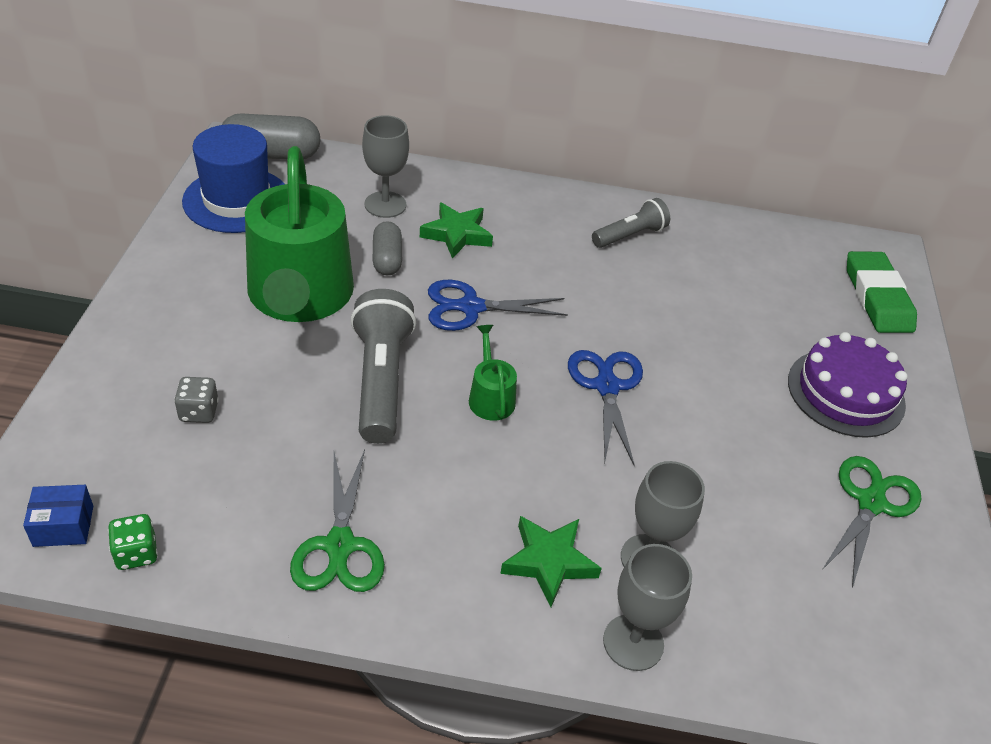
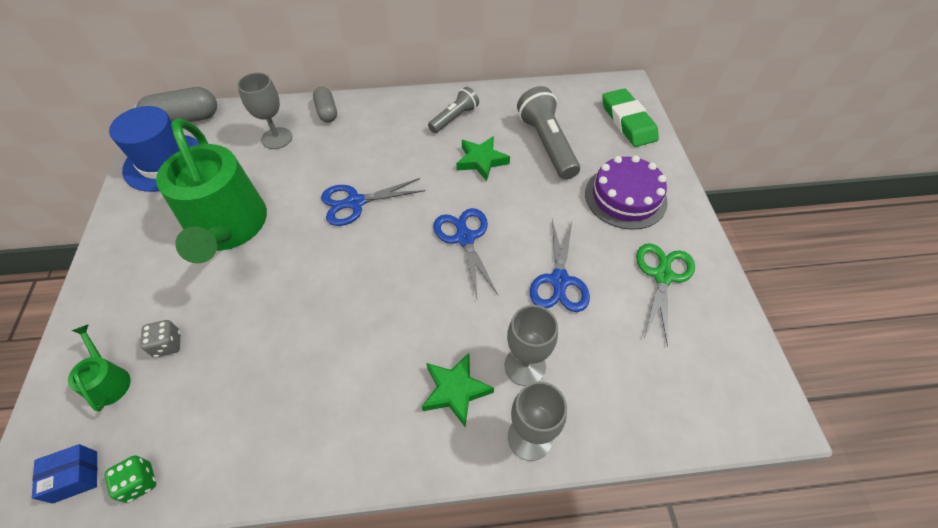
camera: 10 degrees left, 10 degrees up
green scissors [290,450,385,592] -> none
grey flashlight [350,289,416,444] -> grey flashlight moved to [517,86,580,180]
grey capsule [373,221,402,275] -> grey capsule moved to [313,87,337,123]
green star [420,203,493,259] -> green star moved to [456,136,510,181]
green watering can [469,325,517,421] -> green watering can moved to [68,324,131,411]
none -> blue scissors [530,220,590,312]

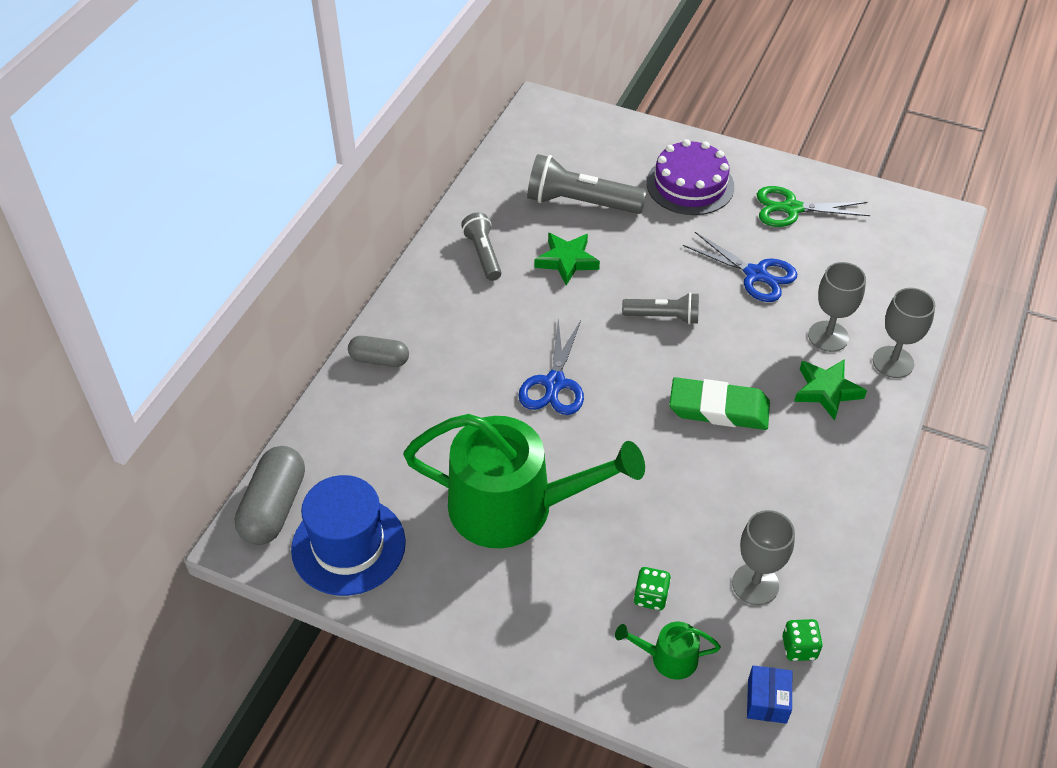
camera: 60 degrees left, 5 degrees down
grey dice [140,320,180,357] -> green dice [634,567,671,610]
grey goblet [237,73,292,149] -> grey goblet moved to [732,510,795,605]
blue scissors [433,208,498,298] -> grey flashlight [622,292,699,325]
green eraser [602,88,659,147] -> green eraser moved to [669,377,770,430]
green scissors [636,243,695,346] -> green scissors turned 45 degrees counterclockwise [757,186,871,227]

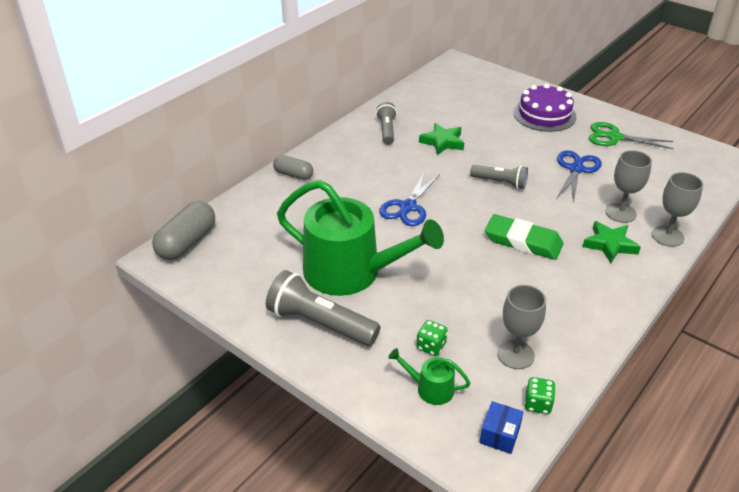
camera: 15 degrees right, 10 degrees down
blue hat [291,475,406,596] -> none
grey flashlight [527,154,647,214] -> grey flashlight moved to [266,270,380,346]
blue scissors [683,232,797,302] -> blue scissors turned 120 degrees counterclockwise [557,150,602,203]

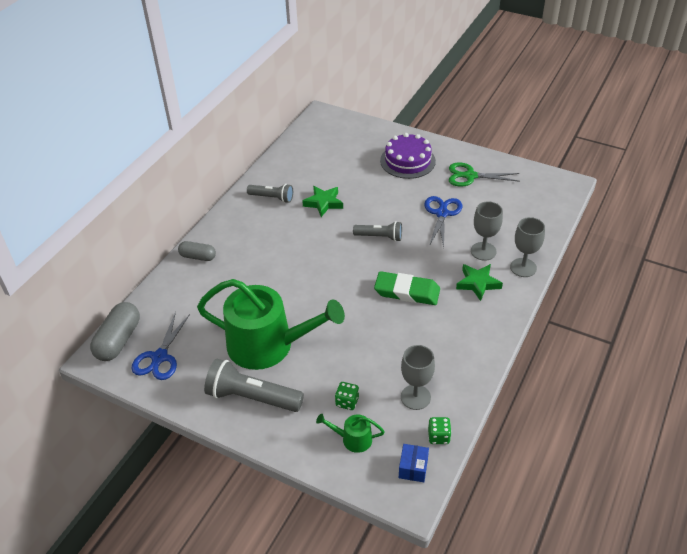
camera: 10 degrees left, 5 degrees up
grey flashlight [376,102,397,145] -> grey flashlight turned 120 degrees clockwise [247,184,293,203]
blue scissors [379,171,440,226] -> blue scissors moved to [132,312,190,380]

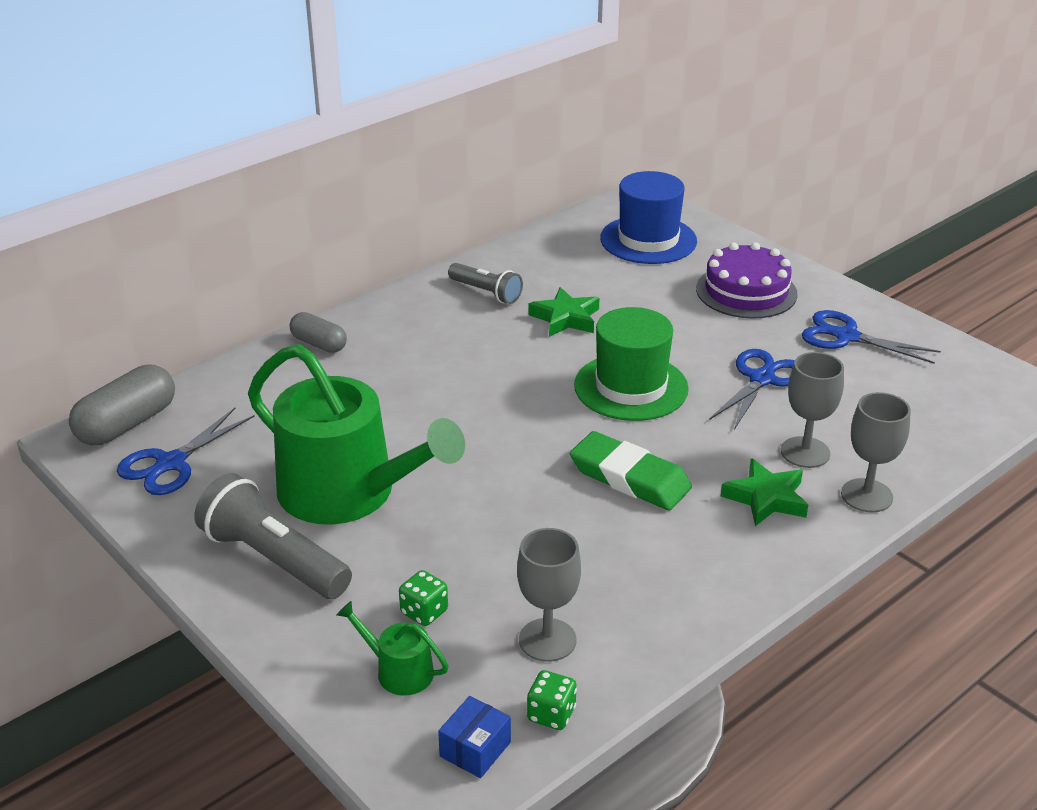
camera: 20 degrees right, 10 degrees down
grey flashlight [353,221,402,242] -> green hat [574,307,689,421]
green scissors [449,163,520,187] -> blue scissors [802,310,941,364]
none -> blue hat [600,171,697,264]

